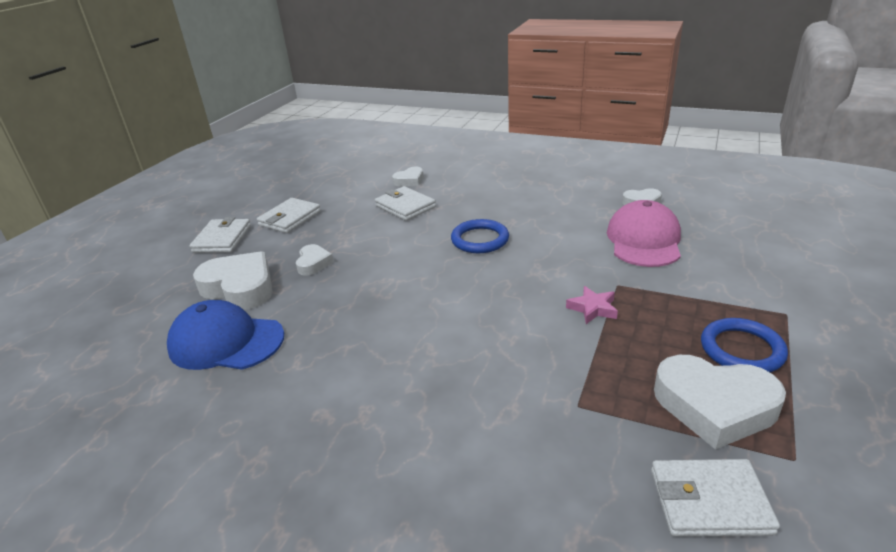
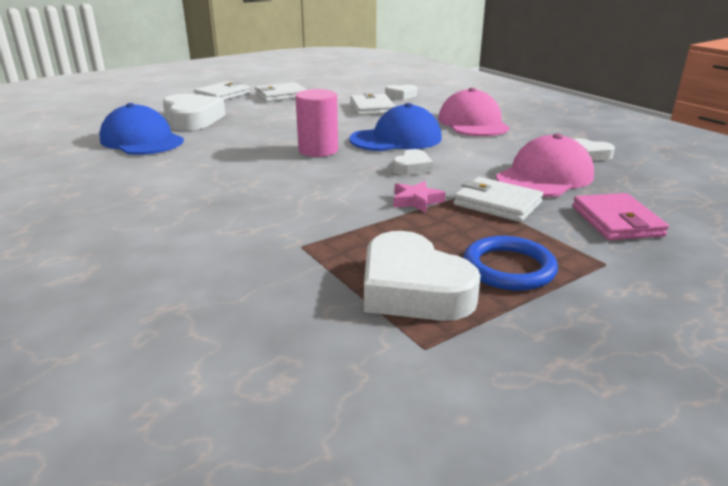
camera: 30 degrees right, 5 degrees down
white heart [296,244,334,275] -> white heart moved to [392,149,433,175]
blue ring [451,219,509,253] -> blue cap [349,103,442,151]
white wallet [651,459,780,536] -> white wallet moved to [453,177,543,222]
none -> pink cylinder [295,89,338,157]
none -> pink cap [438,88,510,136]
none -> pink wallet [573,193,669,240]

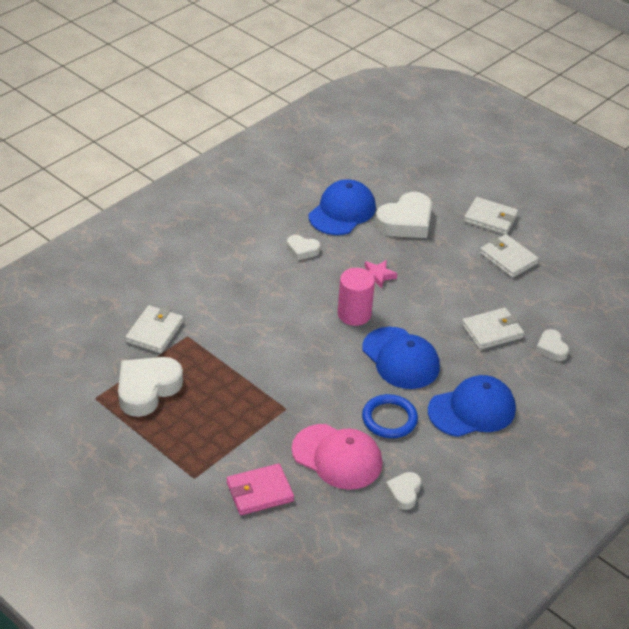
camera: 75 degrees right, 15 degrees up
white heart [392,149,433,175] -> white heart moved to [287,235,321,261]
pink star [393,181,446,213] -> pink star moved to [365,260,397,289]
pink cap [438,88,510,136] -> blue cap [428,375,516,437]
white wallet [453,177,543,222] -> white wallet moved to [125,305,184,354]
blue ring [463,236,558,291] -> blue ring moved to [362,394,418,438]

